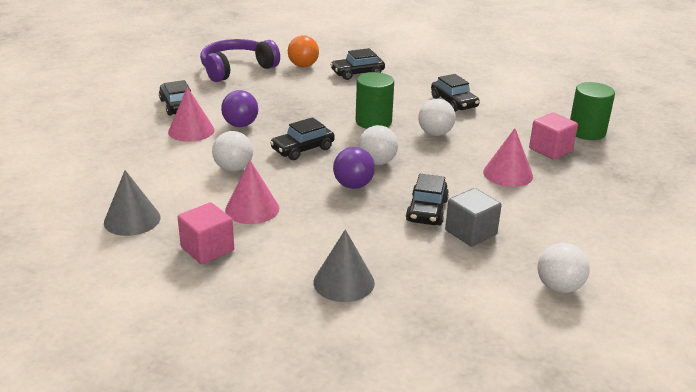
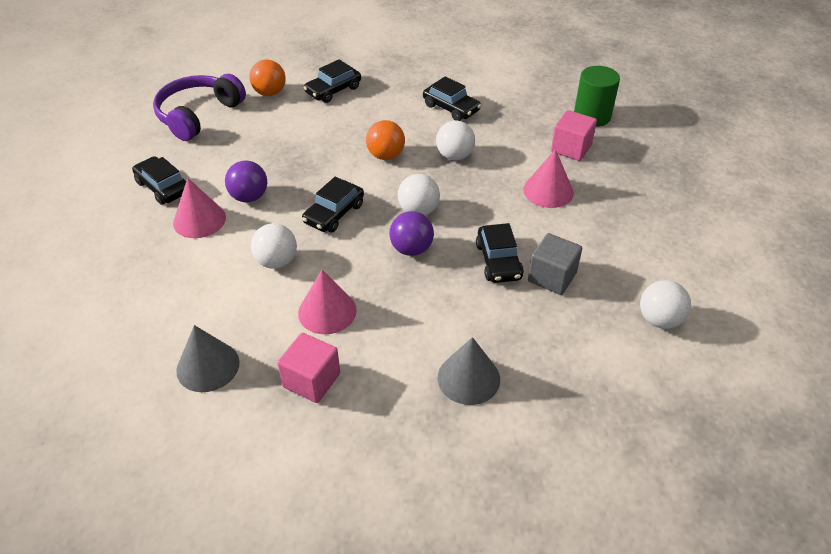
camera: 20 degrees left, 15 degrees up
green cylinder [356,72,394,129] -> orange ball [366,120,405,160]

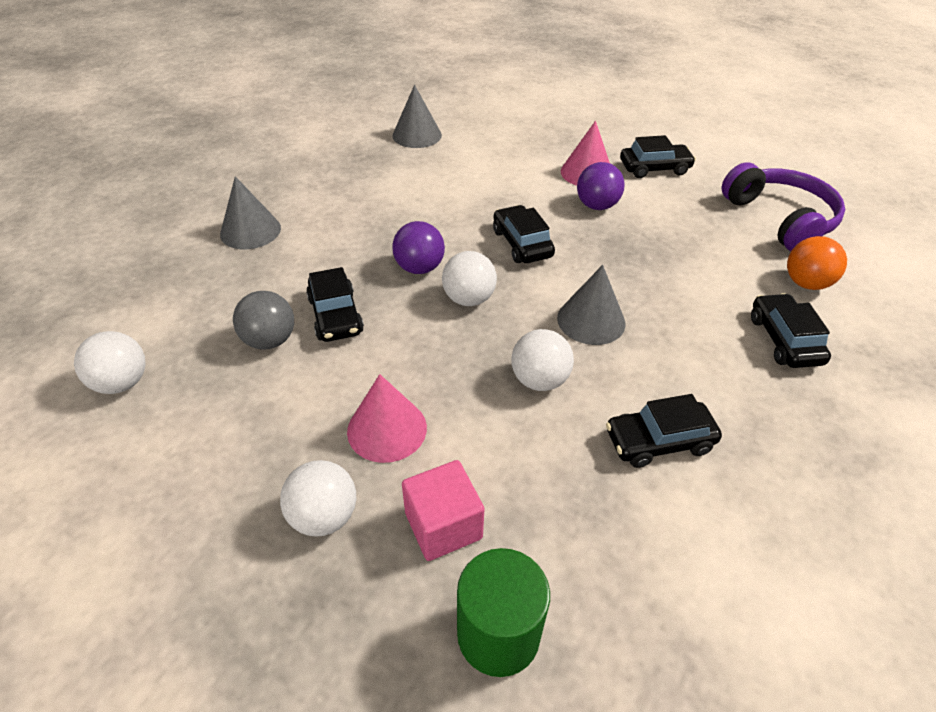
camera: 125 degrees right, 0 degrees up
white ball [251,223,297,269] -> white ball moved to [280,460,356,537]
pink cube [277,333,340,403] -> none
pink cone [298,270,357,334] -> none
orange ball [366,120,405,160] -> grey cone [557,265,626,345]
black car [476,223,524,283] -> black car turned 135 degrees counterclockwise [306,267,364,342]
grey cube [528,233,582,295] -> grey ball [233,291,294,350]

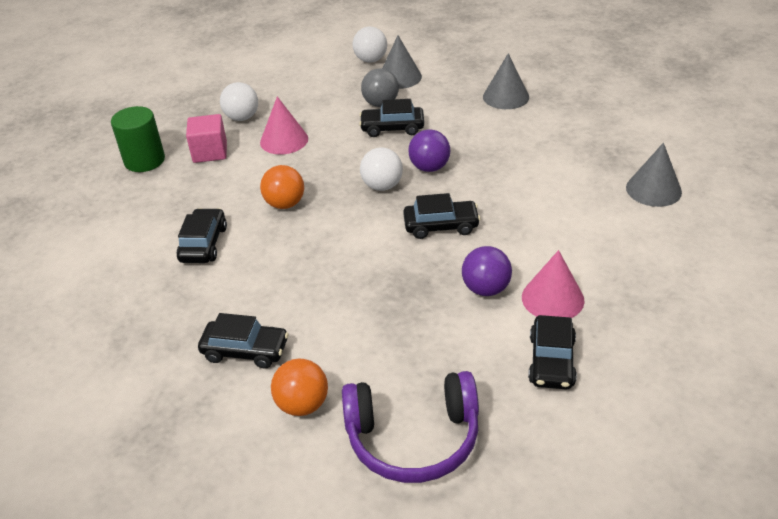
camera: 110 degrees right, 5 degrees down
white ball [511,329,574,391] -> orange ball [260,165,304,209]
grey cone [557,265,626,345] -> grey cone moved to [382,36,422,89]

